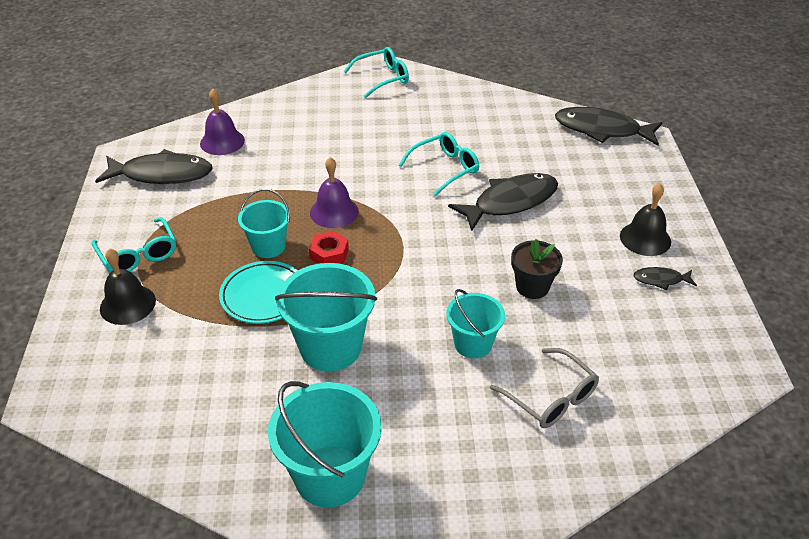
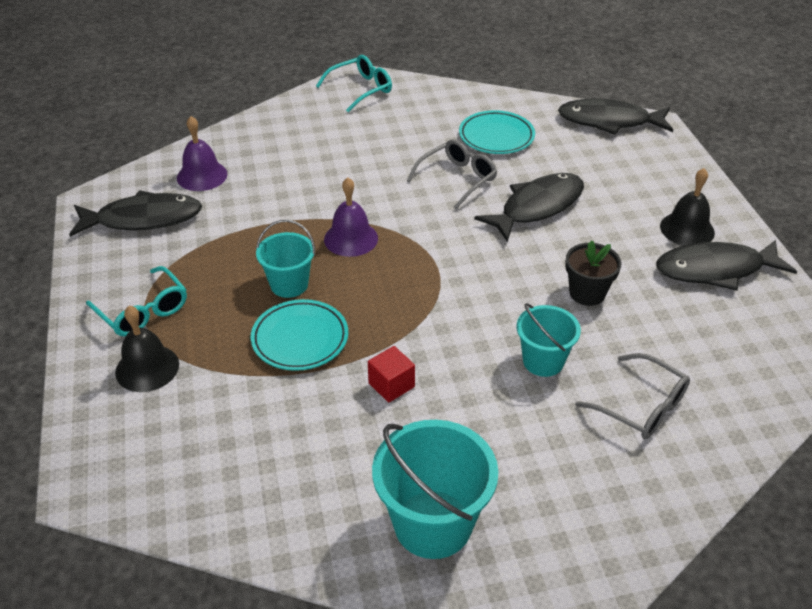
camera: 10 degrees left, 0 degrees up
turquoise bucket [275,263,377,371] -> red cube [368,346,415,403]
red nut [309,231,349,264] -> none
turquoise glasses [399,132,479,196] -> grey glasses [407,139,497,210]
black fish [633,267,697,290] -> black fish [656,240,797,291], size x2.10
none -> turquoise plate [459,110,535,154]

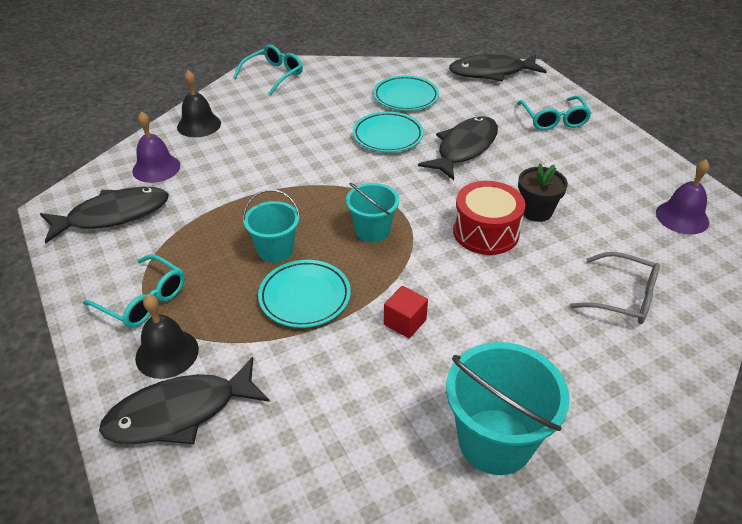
camera: 15 degrees left, 0 degrees up
purple bell [324,177,378,257] -> purple bell moved to [656,159,709,235]
grey glasses [407,139,497,210] -> turquoise plate [353,112,424,152]
turquoise bucket [517,303,581,377] -> turquoise bucket moved to [346,183,399,242]
black fish [656,240,797,291] -> black fish moved to [99,357,270,444]
black bell [660,168,715,246] -> black bell moved to [177,70,221,137]
none -> red drum [453,181,525,255]
none -> turquoise glasses [517,96,592,130]

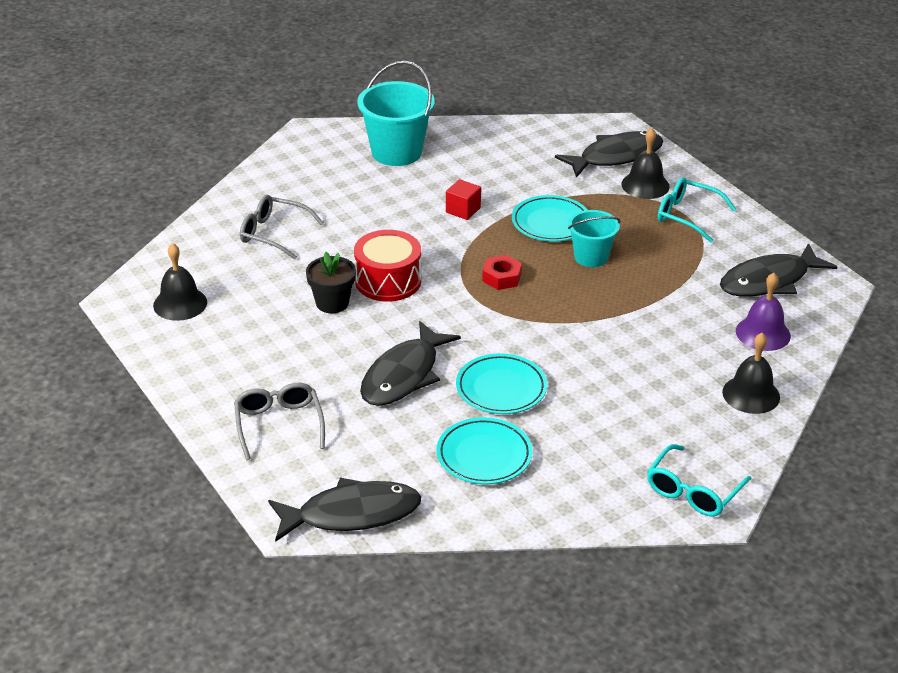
camera: 175 degrees right, 5 degrees down
turquoise bucket [346,183,399,242] -> red nut [482,255,522,290]
turquoise glasses [517,96,592,130] -> grey glasses [234,383,325,460]
purple bell [656,159,709,235] -> black bell [153,243,207,321]

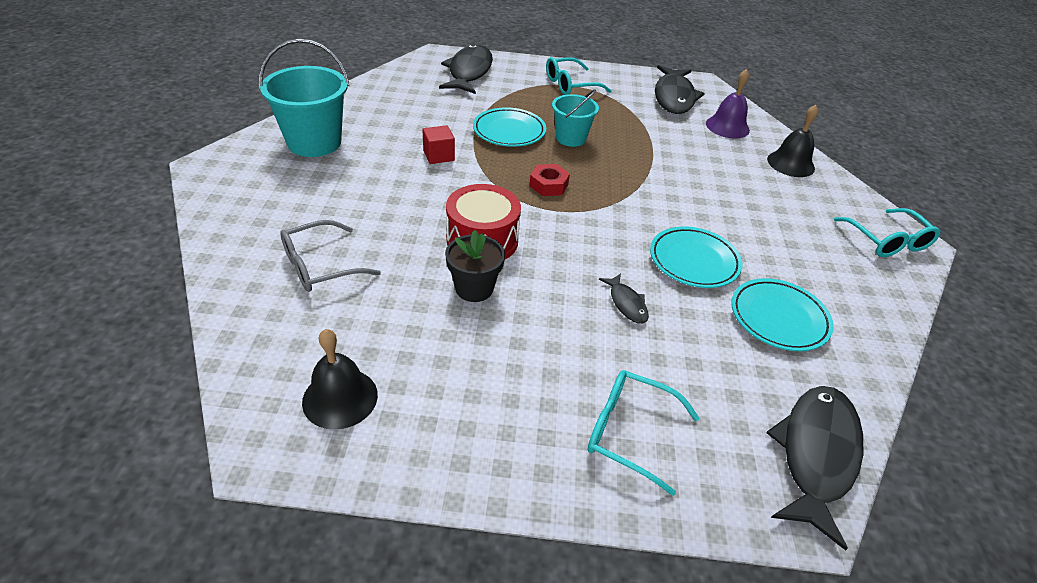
camera: 55 degrees left, 5 degrees up
grey glasses [234,383,325,460] -> turquoise glasses [587,370,700,496]
black fish [360,321,461,406] -> black fish [599,273,649,323], size x0.48
black bell [621,128,670,199] -> none

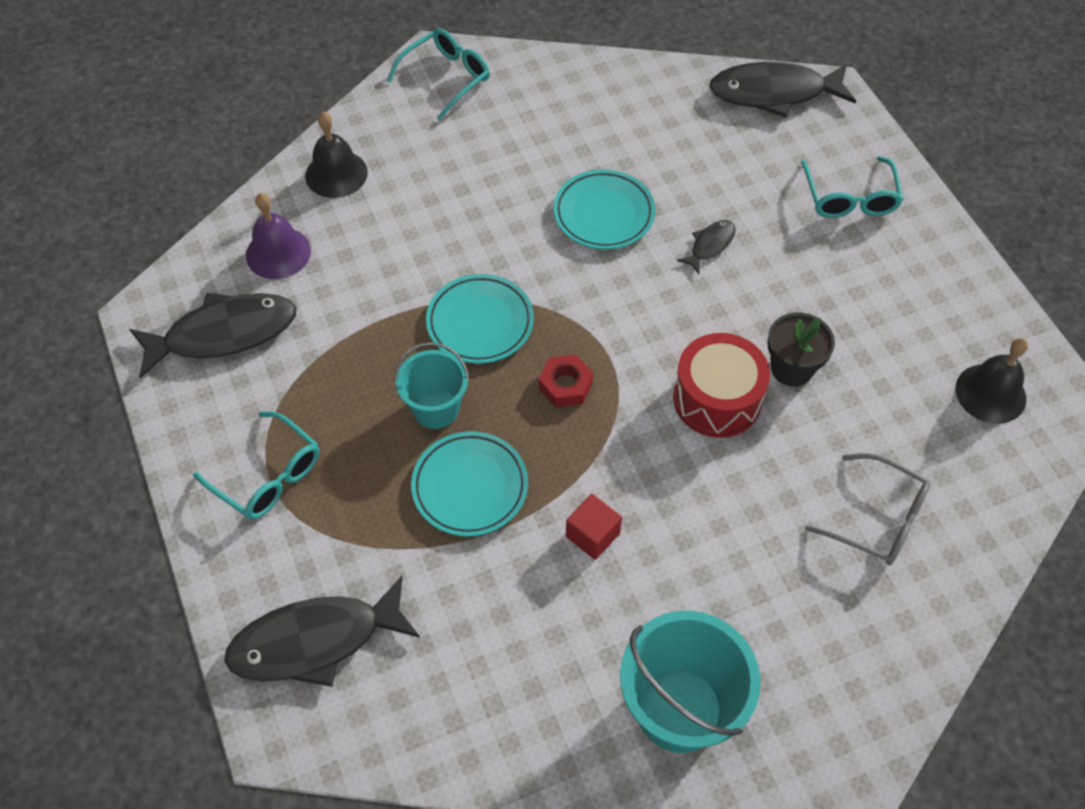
camera: 115 degrees left, 15 degrees up
turquoise plate [731,278,834,351] -> turquoise plate moved to [426,274,534,364]

